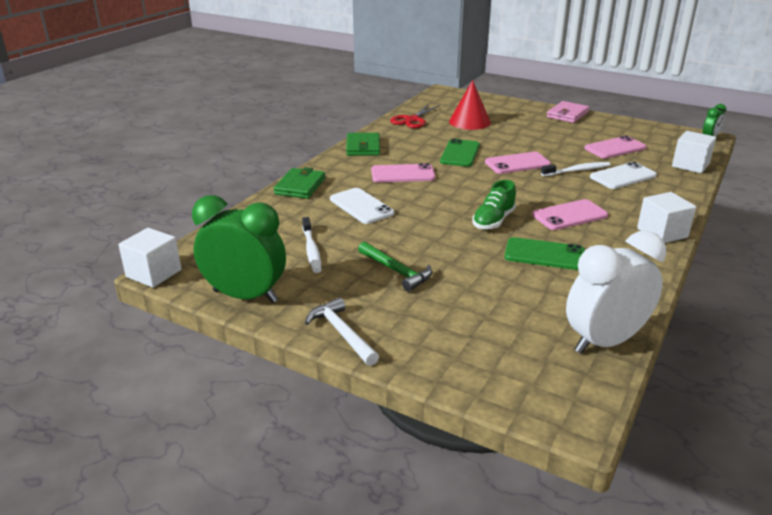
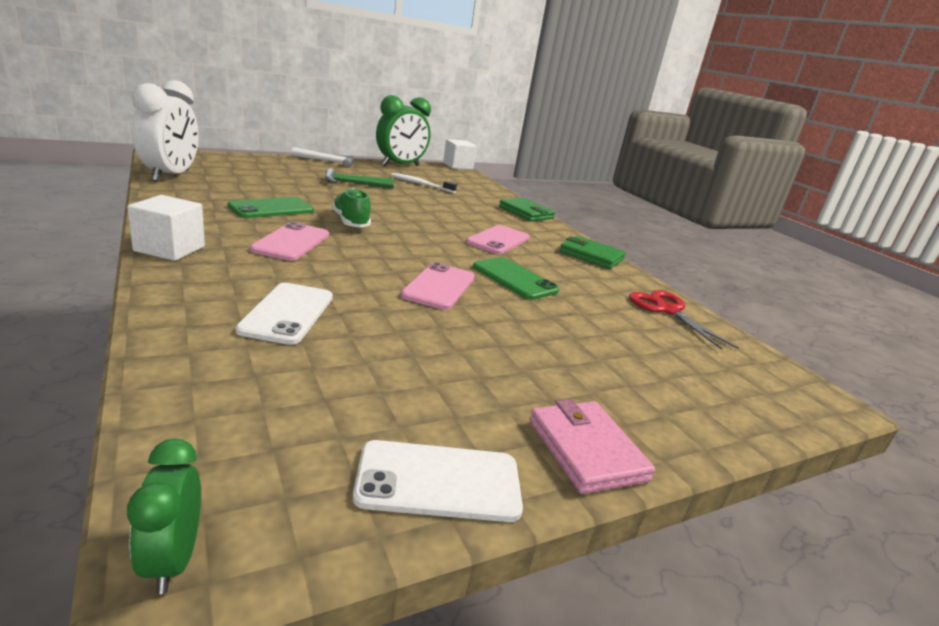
camera: 120 degrees right, 5 degrees down
white phone [330,188,394,224] -> white phone moved to [353,440,523,522]
red cone [449,80,491,130] -> none
white toothbrush [541,162,610,176] -> none
pink phone [584,136,647,159] -> none
white cube [672,131,716,173] -> none

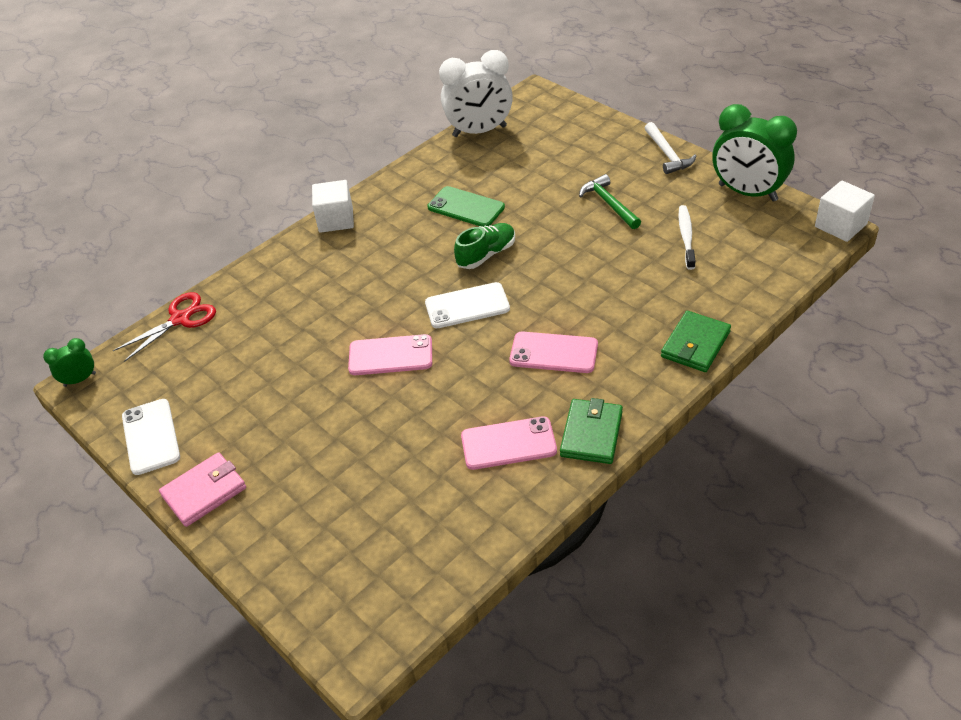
camera: 80 degrees right, 20 degrees up
white phone [235,283,333,345] -> white phone moved to [425,282,510,328]
pink phone [250,222,329,261] -> pink phone moved to [461,416,557,470]
green phone [473,257,559,300] -> none
red scissors [629,290,739,350] -> red scissors moved to [113,292,216,362]

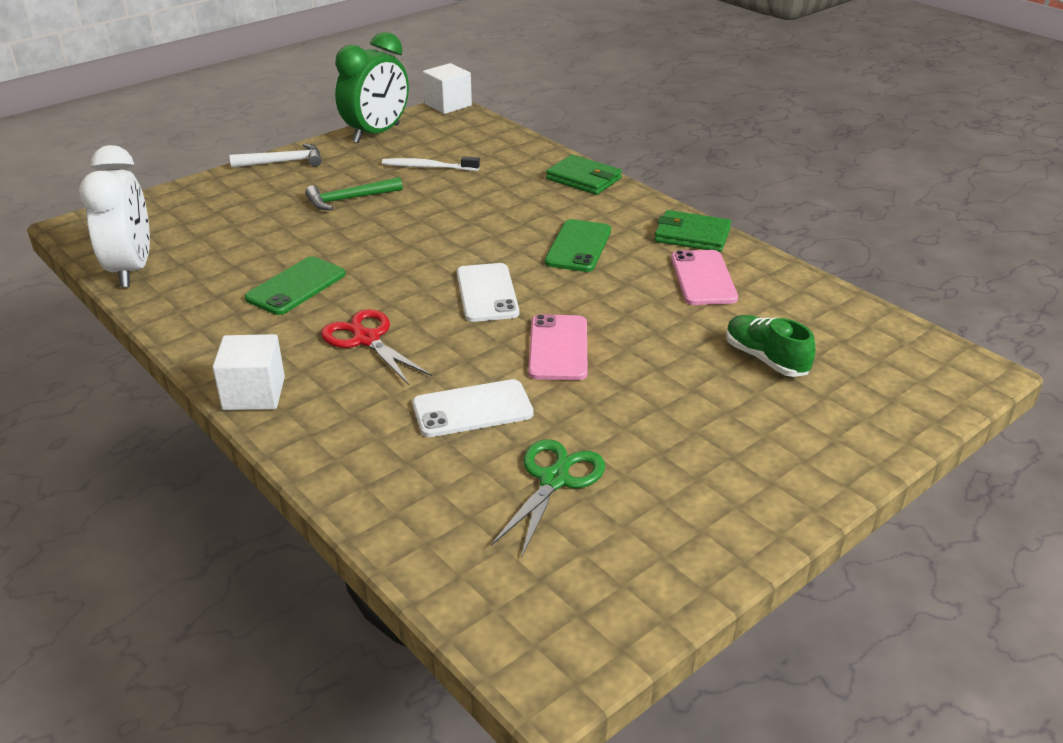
camera: 90 degrees left, 10 degrees down
green clock [43,338,96,387] -> none
red scissors [113,292,216,362] -> red scissors moved to [321,309,432,385]
white phone [122,399,180,475] -> white phone moved to [412,379,534,437]
pink wallet [159,452,246,527] -> none
green shoe [454,223,515,269] -> green shoe moved to [726,315,815,377]
pink phone [509,331,598,373] -> green phone [545,219,611,272]
none -> green scissors [491,439,605,558]

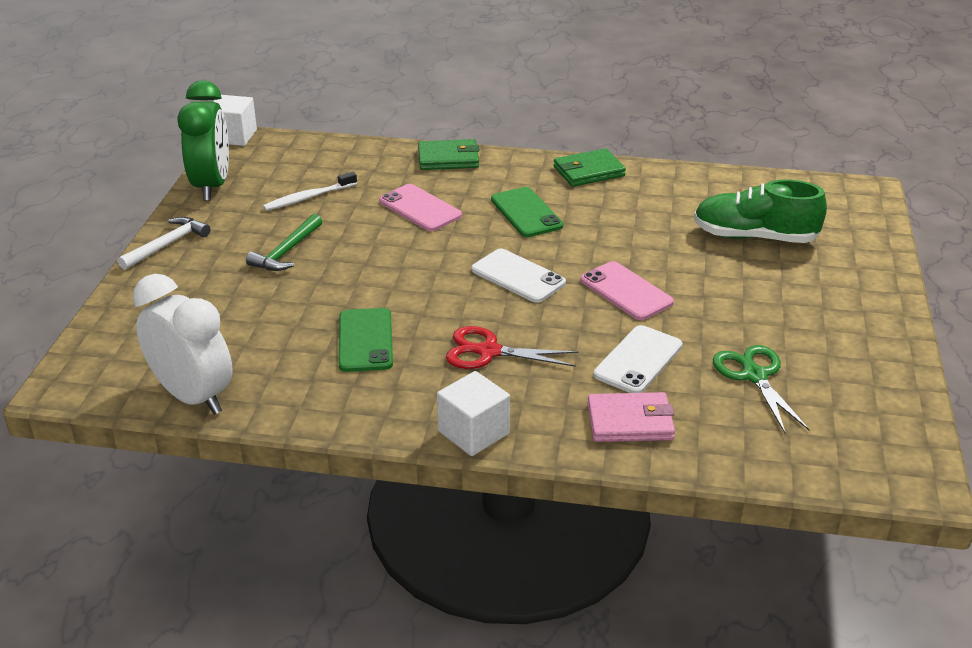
camera: 40 degrees left, 0 degrees up
pink phone [671,250,738,305] -> pink phone moved to [379,184,462,231]
green shoe [726,315,815,377] -> green shoe [694,179,827,243], size x1.50
none -> pink wallet [587,392,675,442]

